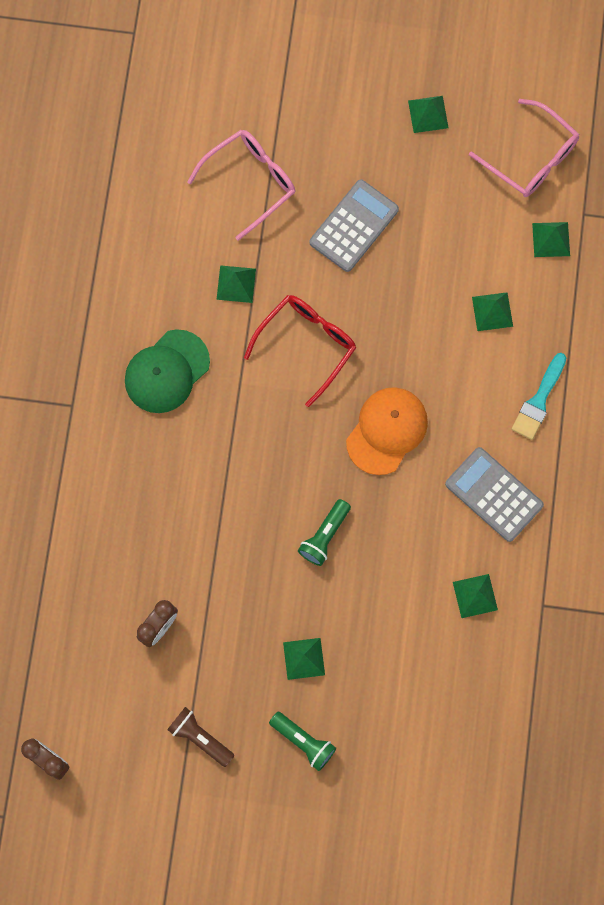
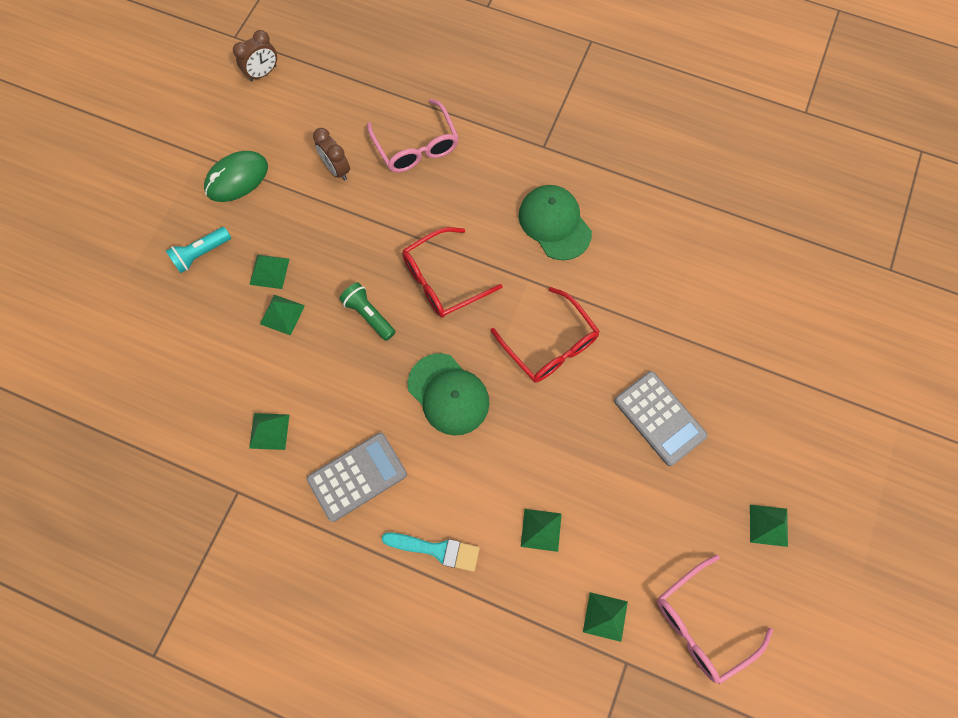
camera: 105 degrees right, 5 degrees down
brown flashlight [167,707,234,767] -> green mouse [204,151,268,202]
pink glasses [187,130,295,241] -> pink glasses moved to [367,99,459,173]
green pyramid [217,265,256,303] -> green pyramid moved to [260,295,305,336]
green flashlight [269,712,336,771] -> turquoise flashlight [166,227,231,273]
orange cap [346,387,428,475] -> green cap [407,353,489,435]
turquoise brush [512,353,566,440] -> turquoise brush turned 150 degrees clockwise [382,532,480,572]
none -> red glasses [402,227,502,318]

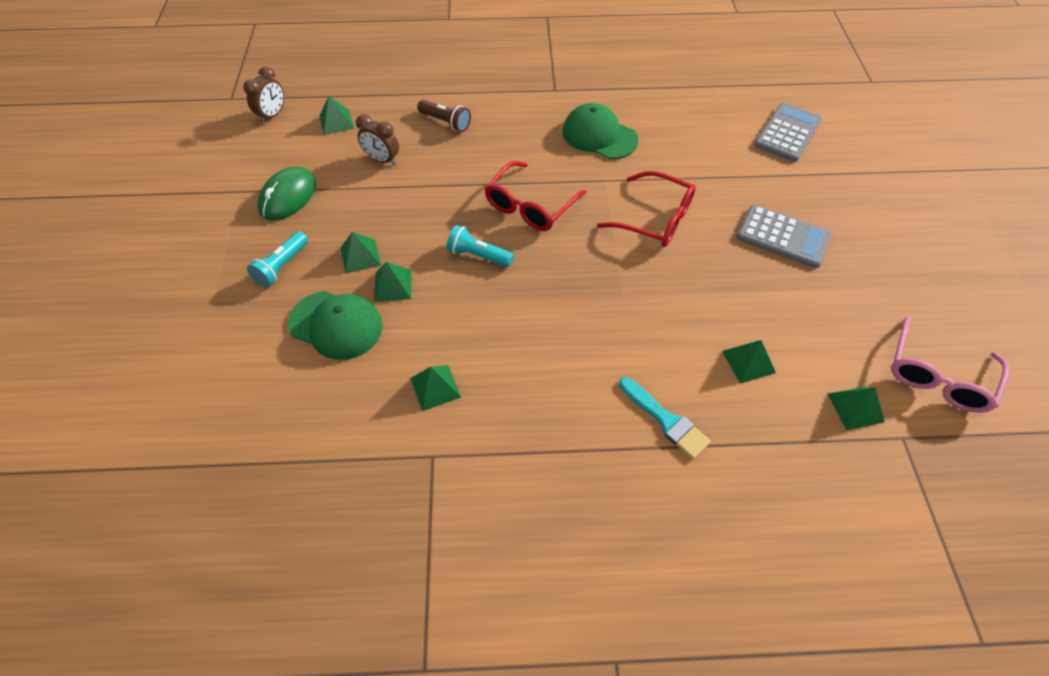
camera: 25 degrees left, 15 degrees down
grey calculator [307,433,407,522] -> grey calculator moved to [755,103,822,162]
green flashlight [339,282,396,341] -> turquoise flashlight [447,225,514,267]
pink glasses [367,99,459,173] -> brown flashlight [417,100,471,132]
turquoise brush [382,532,480,572] -> turquoise brush turned 60 degrees clockwise [619,377,711,459]
green cap [407,353,489,435] -> green cap moved to [288,291,383,360]
green pyramid [750,505,788,547] -> green pyramid moved to [319,96,354,135]

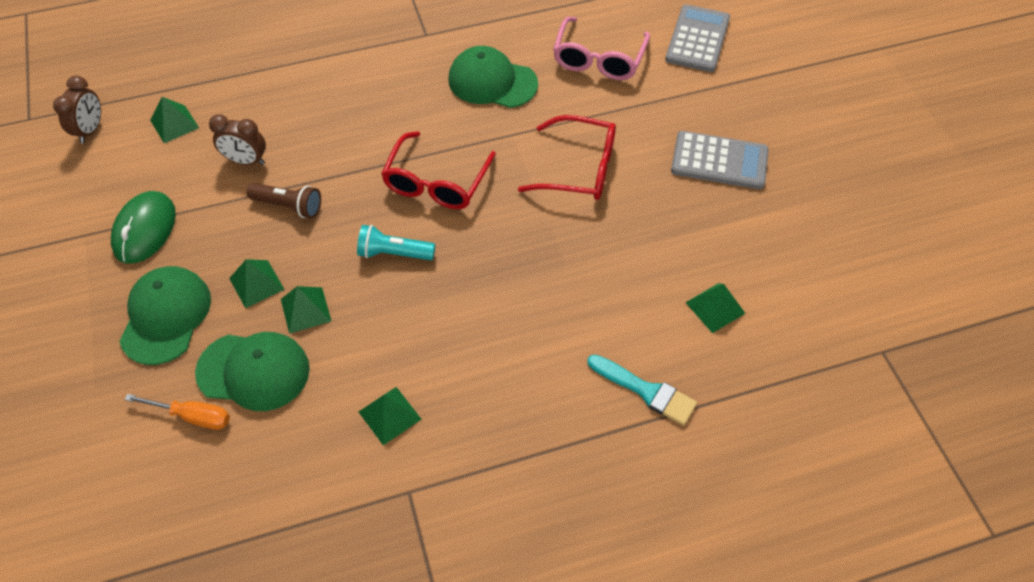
camera: 15 degrees left, 0 degrees up
turquoise flashlight [247,231,308,287] -> green cap [119,266,211,365]
brown flashlight [417,100,471,132] -> brown flashlight moved to [246,183,321,218]
green pyramid [828,386,885,430] -> none
pink glasses [891,315,1009,413] -> pink glasses moved to [553,16,650,80]
none -> orange screwdriver [124,394,230,430]

